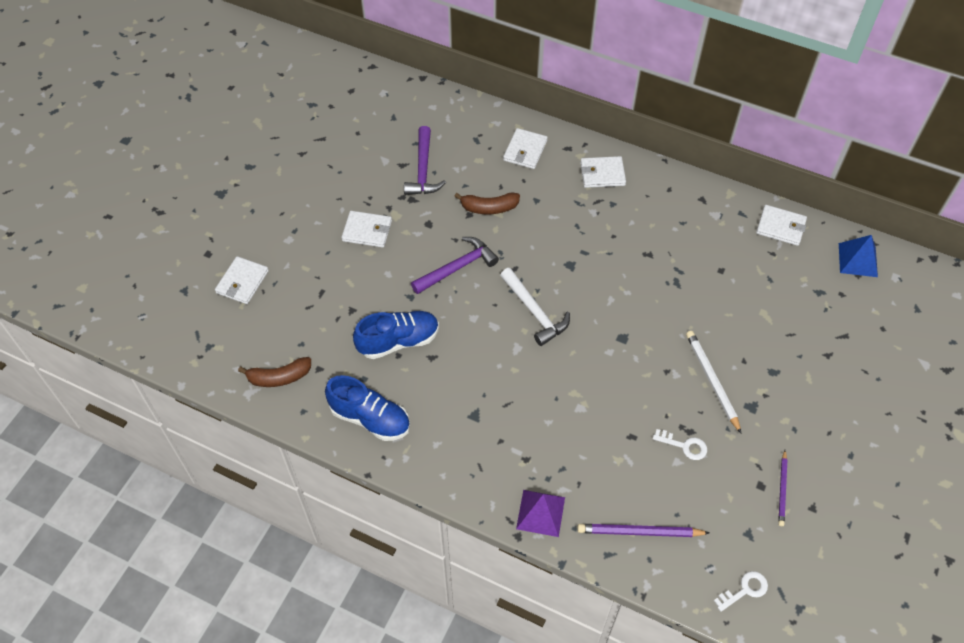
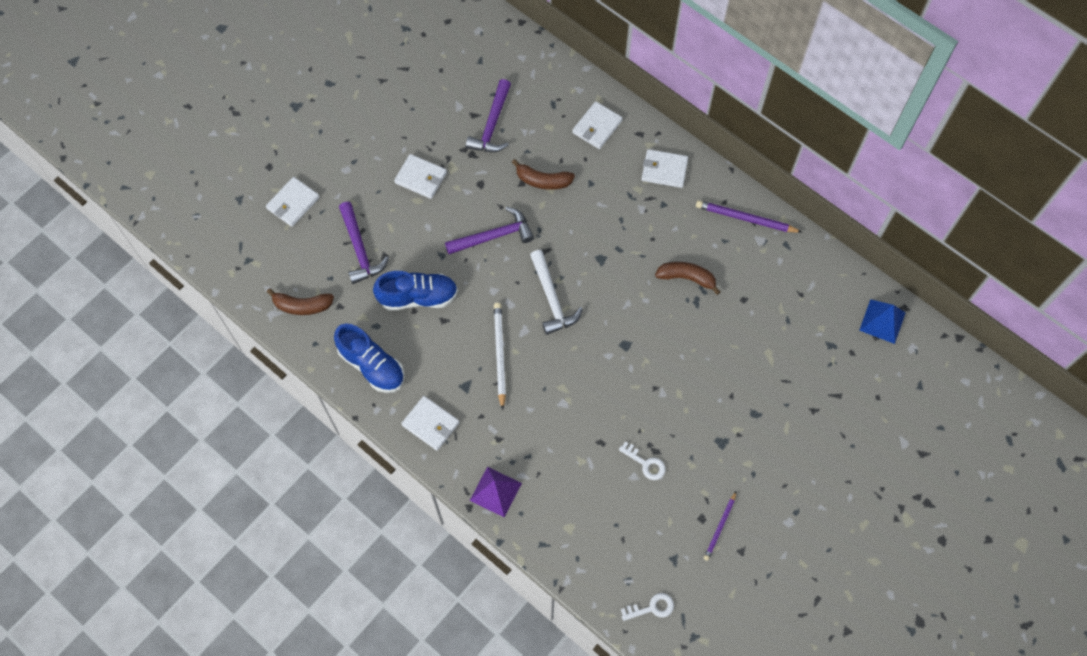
camera: 15 degrees right, 10 degrees up
purple pencil [577,524,709,537] -> purple pencil moved to [696,200,802,233]
white pencil [686,331,742,434] -> white pencil moved to [494,303,506,410]
white wallet [756,205,807,246] -> white wallet moved to [401,396,460,451]
none -> purple hammer [339,202,389,284]
none -> brown banana [655,262,720,295]

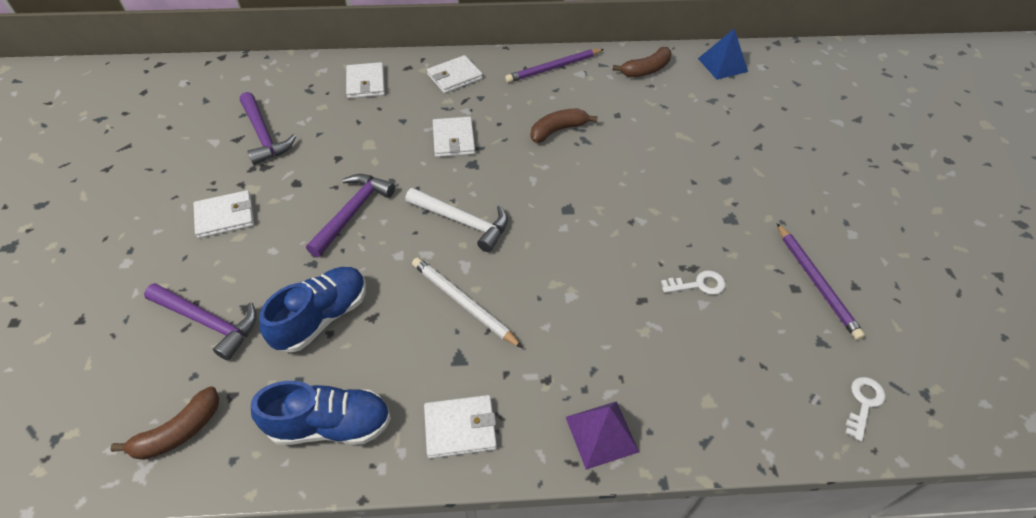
camera: 45 degrees left, 15 degrees down
white wallet [266,177,320,227] -> white wallet moved to [433,117,475,157]
brown banana [512,159,575,190] -> brown banana moved to [613,47,671,77]
purple pencil [704,492,736,561] -> purple pencil [777,223,865,340], size x1.55

